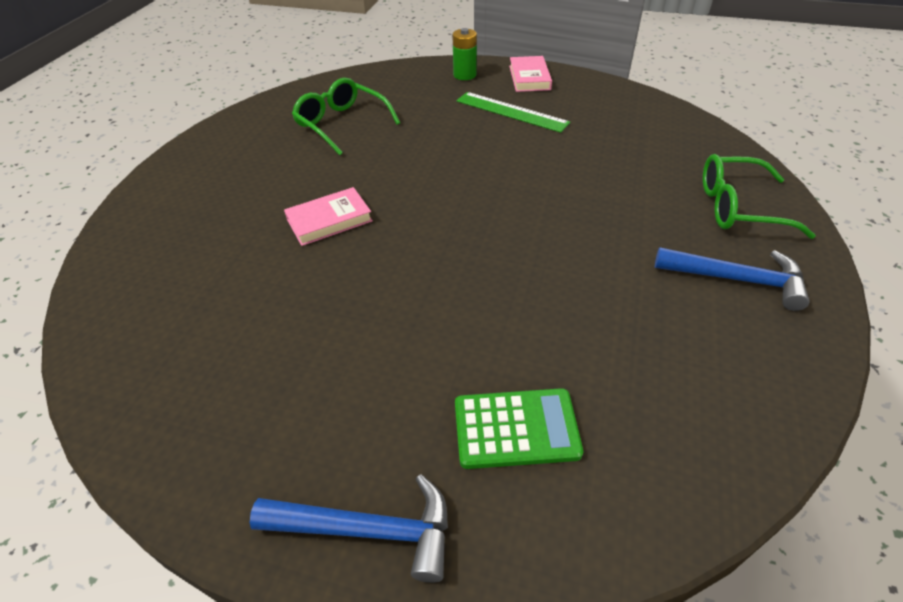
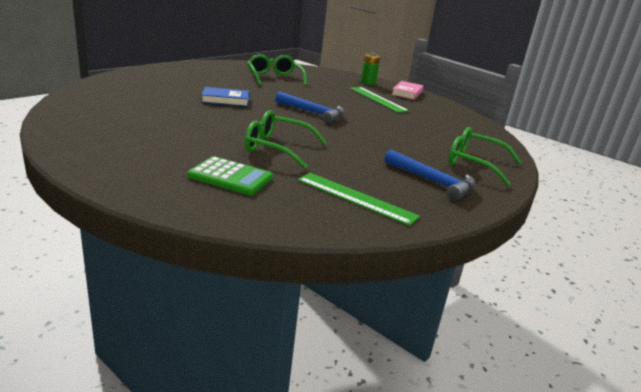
camera: 20 degrees right, 20 degrees down
blue hammer [250,474,448,583] -> blue hammer moved to [275,92,345,123]
pink book [284,187,373,246] -> blue book [201,87,250,107]
none -> green glasses [245,110,327,169]
none -> green ruler [297,173,420,226]

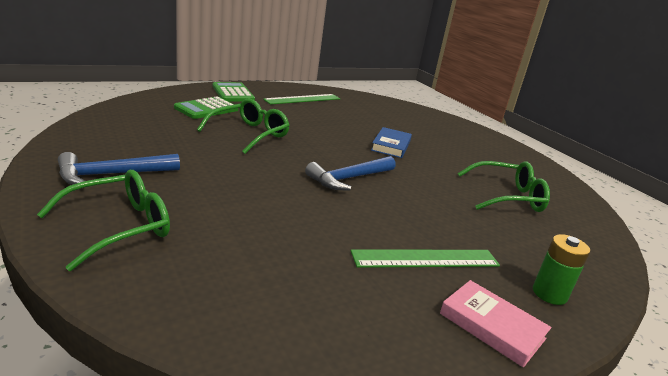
camera: 110 degrees right, 0 degrees up
green ruler [297,173,420,226] -> green ruler moved to [263,94,340,105]
none -> green calculator [212,82,255,101]

